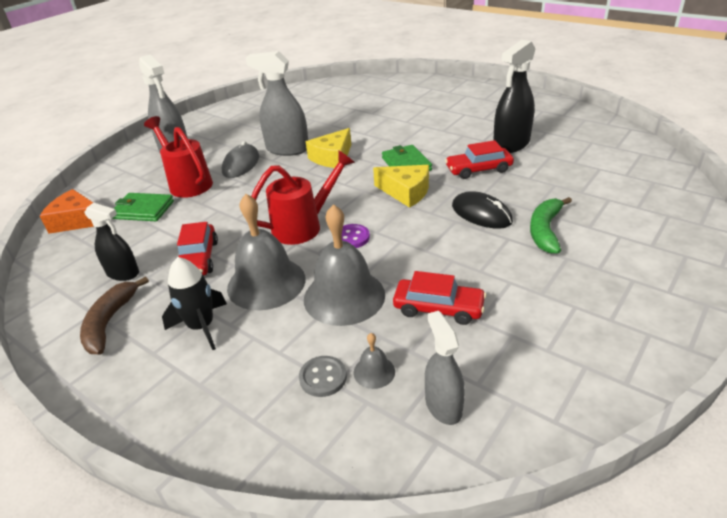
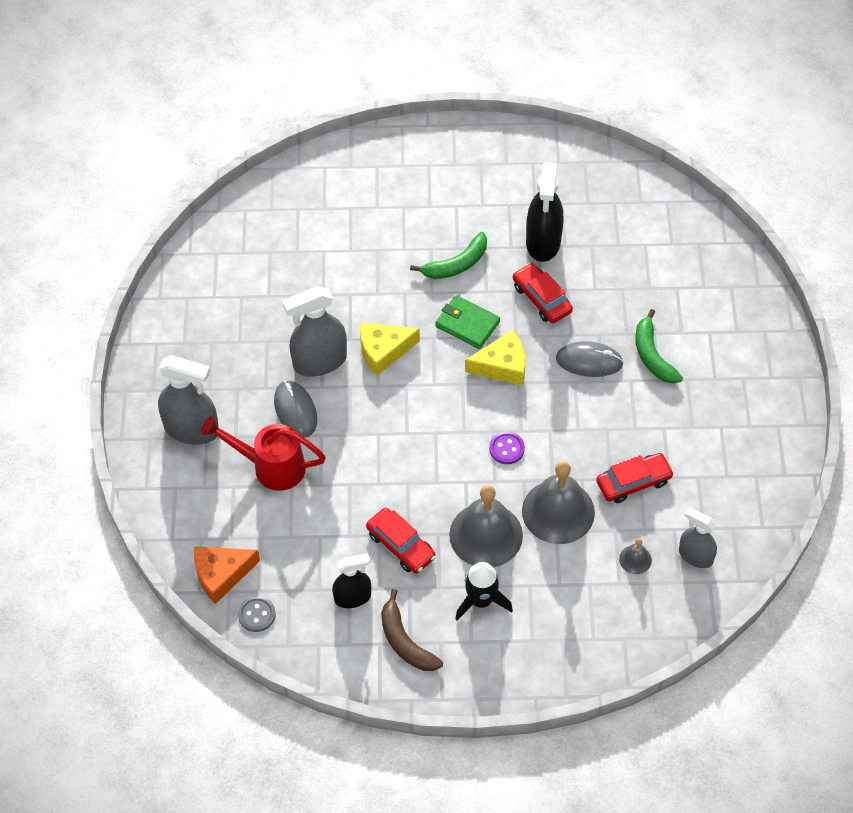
camera: 40 degrees left, 20 degrees up
green wallet [112,193,174,221] -> none
red watering can [251,150,355,245] -> none
grey button [299,356,347,397] -> grey button moved to [238,596,276,632]
yellow cheese [306,128,351,168] -> yellow cheese turned 75 degrees clockwise [360,322,420,376]
red car [445,140,514,179] -> red car turned 105 degrees clockwise [513,263,573,323]
black mouse [452,191,513,229] -> grey mouse [556,341,624,377]
none -> green banana [410,232,487,279]

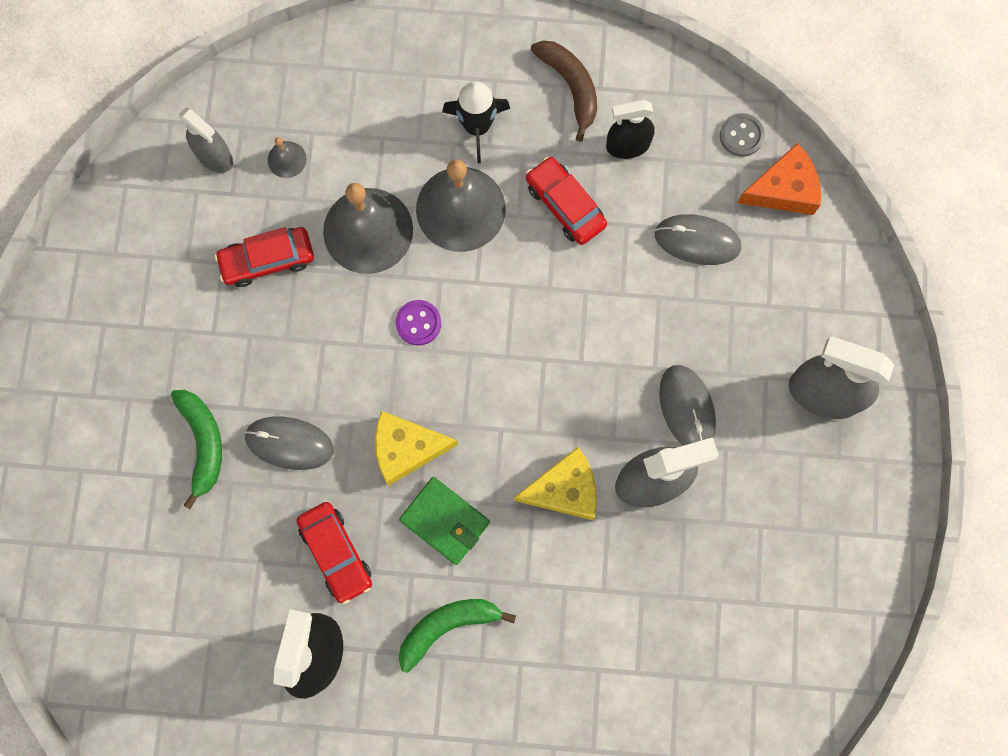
camera: 175 degrees left, 20 degrees up
red watering can [201,416,326,491] -> none
none -> grey mouse [655,214,741,265]

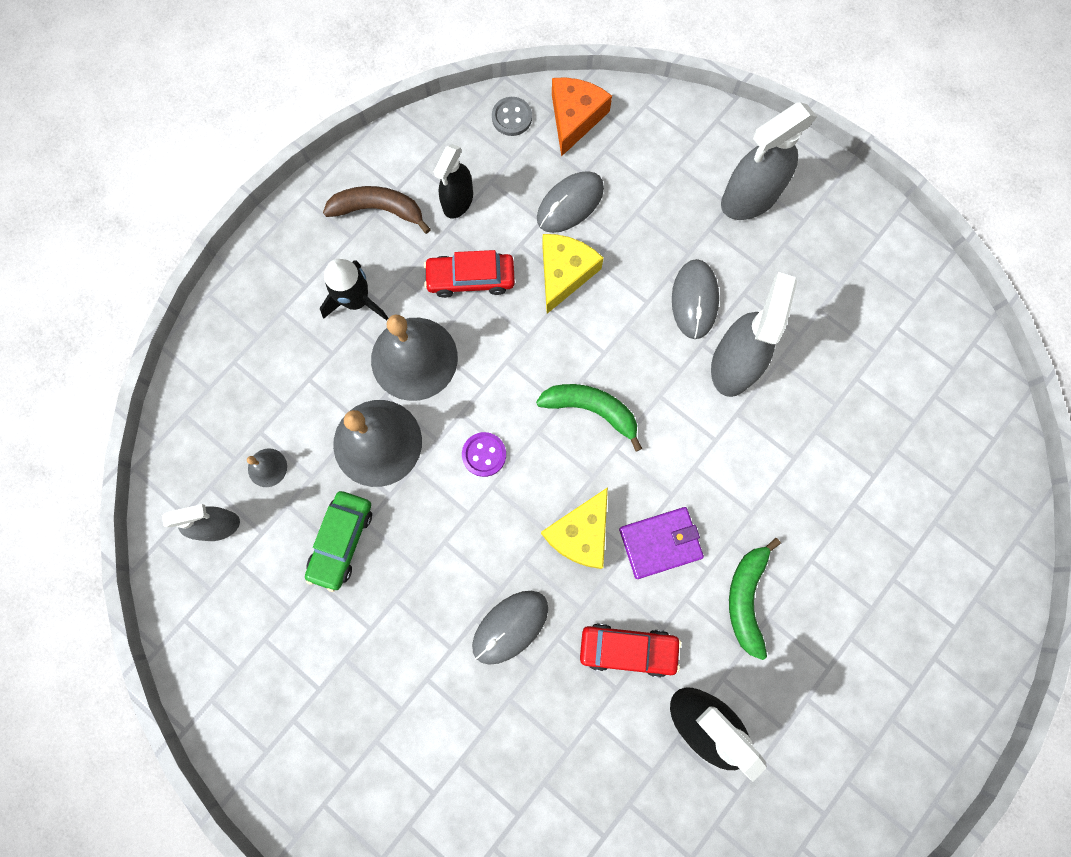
camera: 55 degrees left, 0 degrees up
green banana [171,390,222,509] -> green banana moved to [536,384,643,451]
red car [215,227,314,287] -> green car [305,491,372,592]
green wallet [399,477,490,565] -> purple wallet [619,507,704,579]
yellow cheese [514,447,597,520] -> yellow cheese moved to [542,234,604,314]
grey mouse [659,365,716,446] -> grey mouse turned 75 degrees clockwise [672,259,719,339]

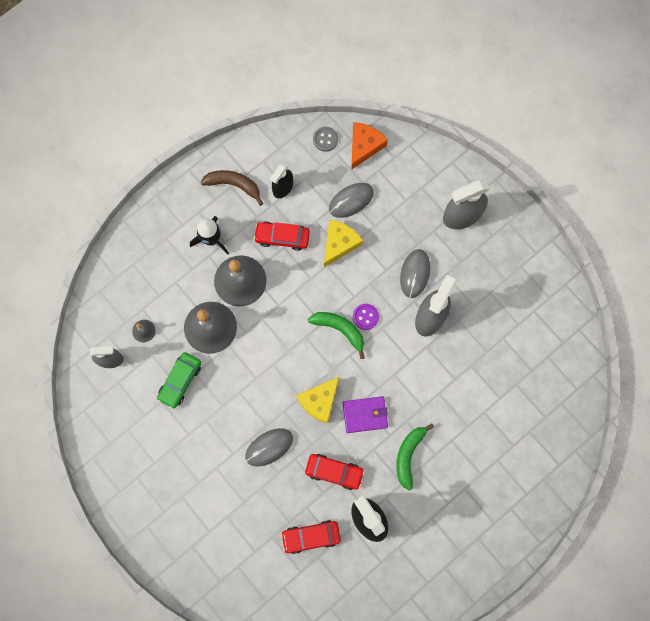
camera: 10 degrees right, 0 degrees up
purple button [462,432,506,477] -> purple button moved to [353,304,379,330]
none -> red car [281,520,341,554]

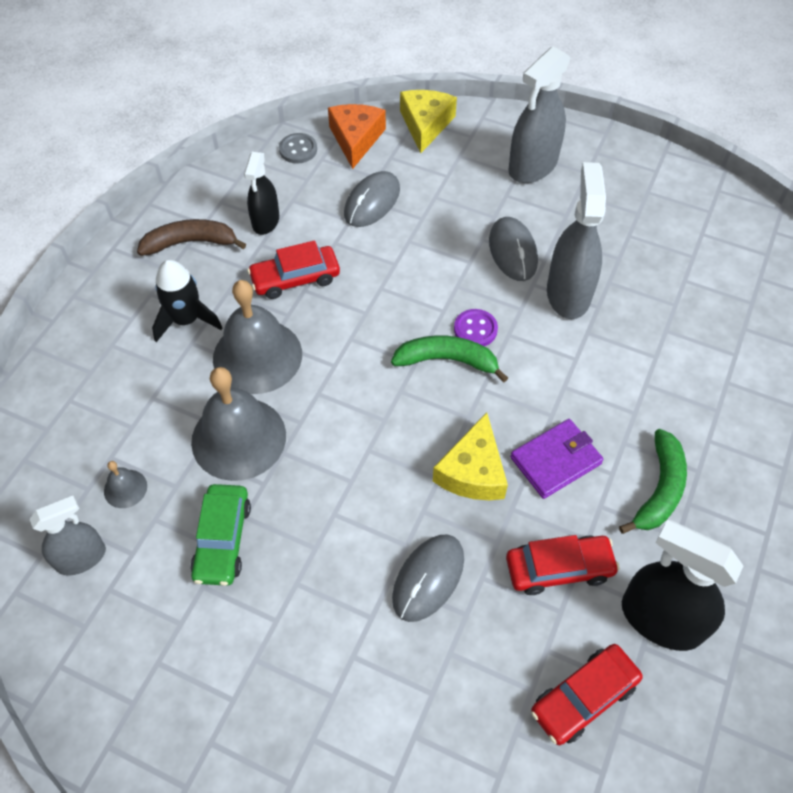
camera: 25 degrees left, 20 degrees down
yellow cheese [324,220,363,267] -> yellow cheese moved to [400,90,457,153]
green banana [396,423,434,491] -> green banana turned 150 degrees counterclockwise [619,429,687,534]

